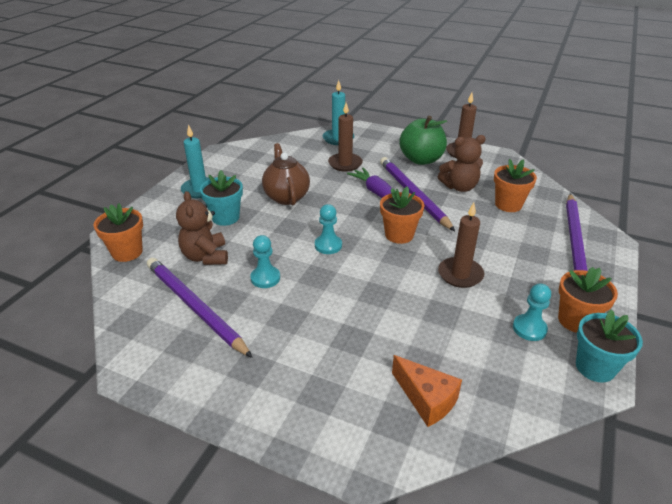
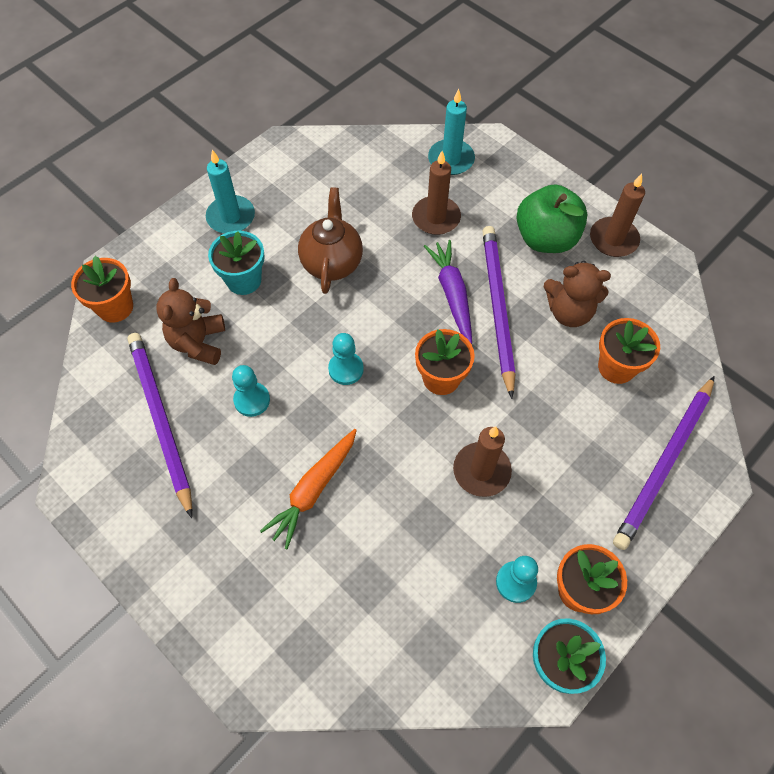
camera: 20 degrees right, 25 degrees up
orange cheese [392,355,462,427] -> none
none -> orange carrot [260,429,357,549]

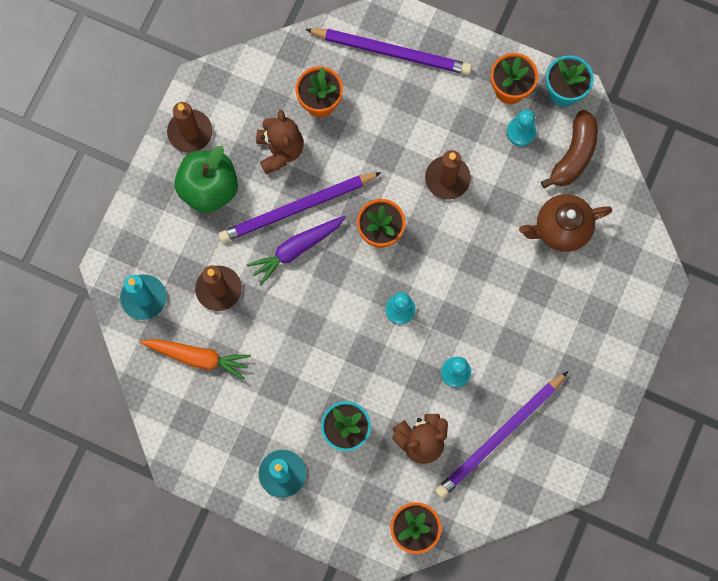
camera: 110 degrees left, 15 degrees up
orange carrot [260,429,357,549] -> orange carrot moved to [140,339,251,380]
brown teapot [298,187,363,294] -> brown teapot moved to [519,194,612,252]
none -> brown banana [541,110,598,189]

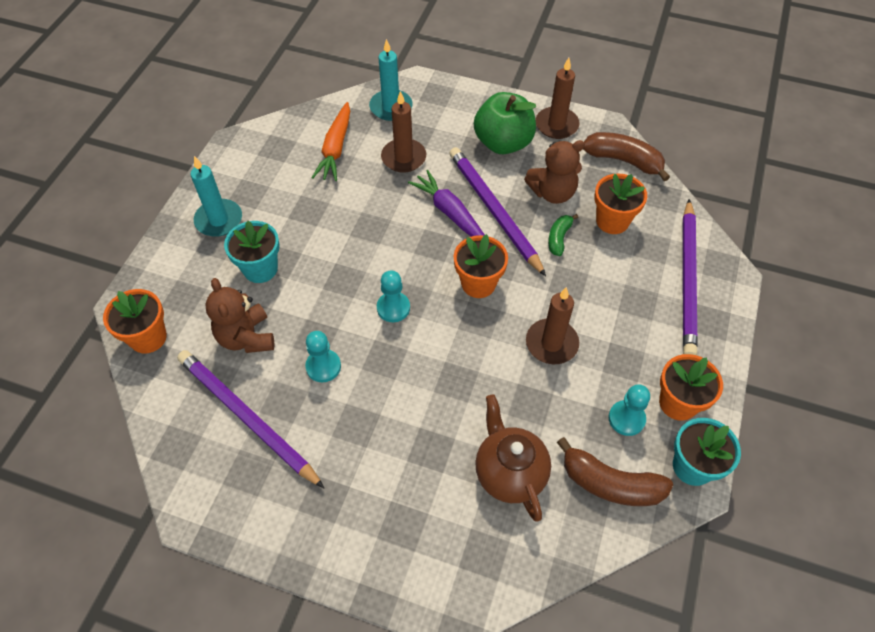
camera: 85 degrees right, 20 degrees down
none -> green banana [548,214,578,256]
none -> brown banana [583,132,670,181]

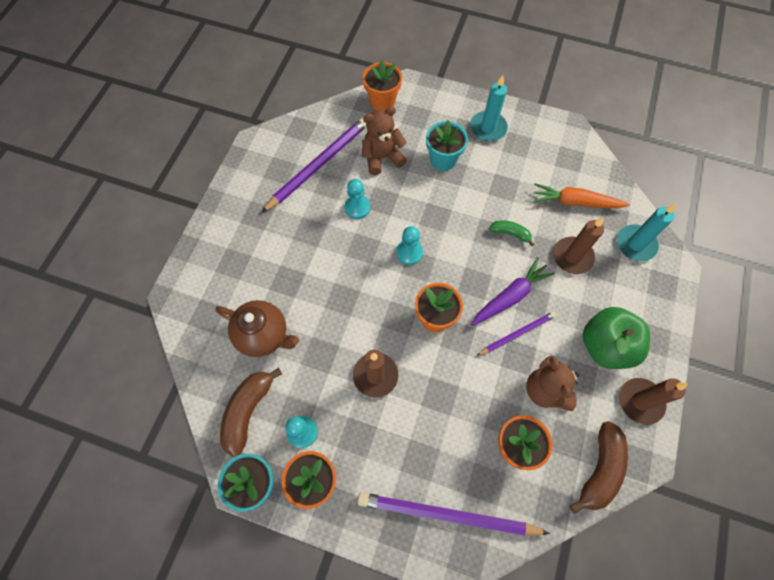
camera: 90 degrees right, 10 degrees up
purple pencil [449,147,546,276] -> purple pencil [476,311,556,356], size x0.55
brown teapot [475,395,551,522] -> brown teapot turned 45 degrees clockwise [215,300,299,357]
green banana [548,214,578,256] -> green banana moved to [489,221,534,247]

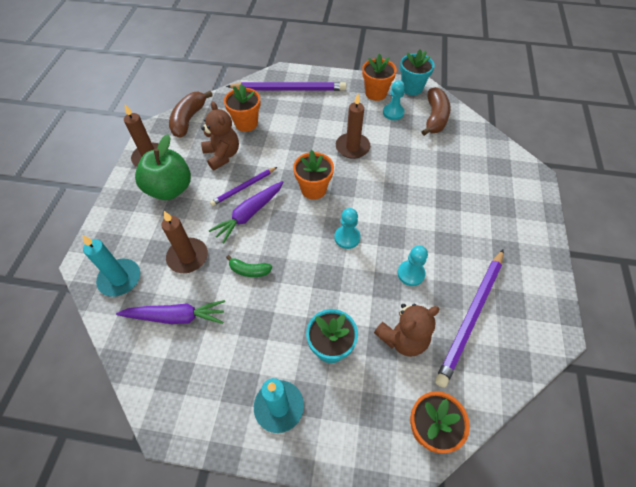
camera: 170 degrees right, 10 degrees down
brown teapot [215,300,299,357] -> none
orange carrot [533,183,630,208] -> purple carrot [116,300,225,324]

